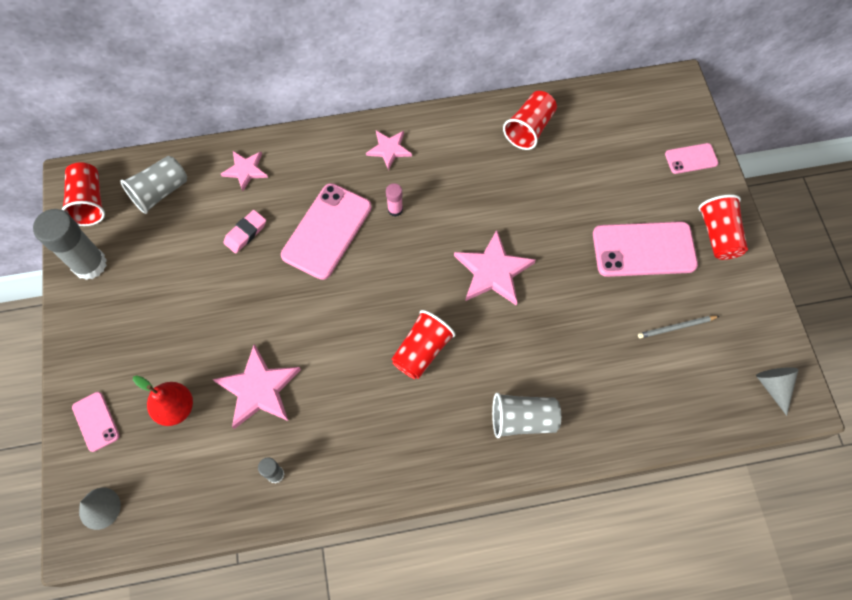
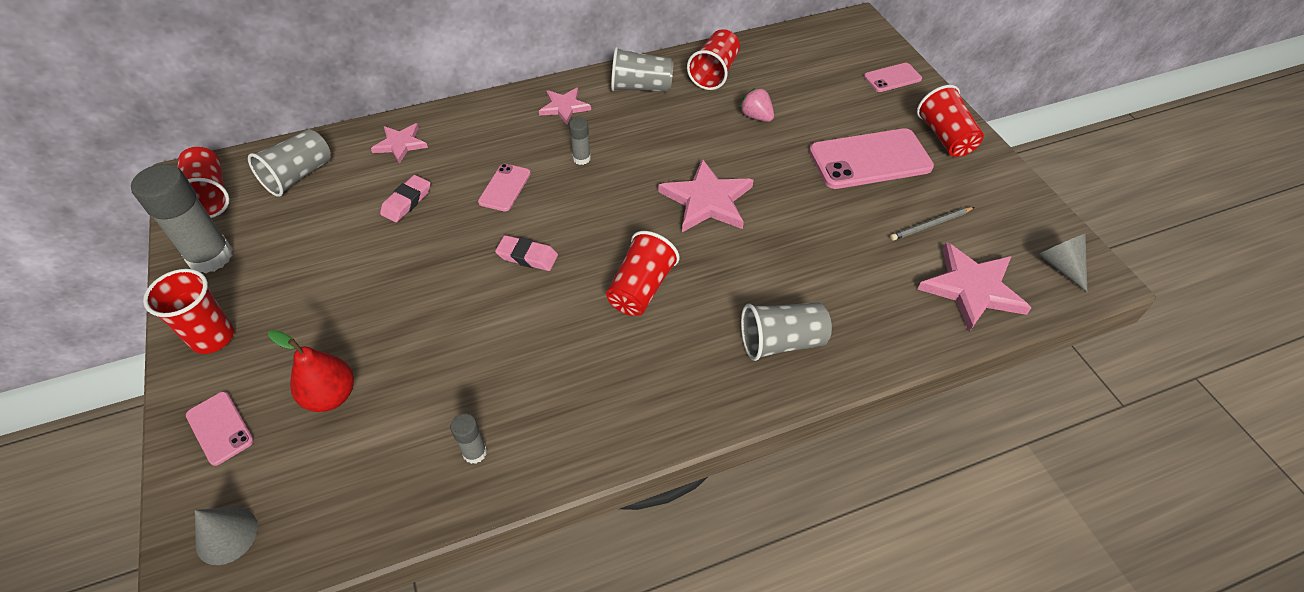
camera: 10 degrees left, 15 degrees down
pink star [213,344,301,429] -> pink star moved to [918,242,1031,332]
pink phone [281,183,372,280] -> pink phone [478,164,531,211], size x0.52
pink glue stick [386,183,403,217] -> grey glue stick [569,118,591,165]
none -> red cup [143,269,234,354]
none -> pink eraser [495,235,558,271]
none -> grey cup [611,47,674,92]
none -> pink strawberry [739,88,774,122]

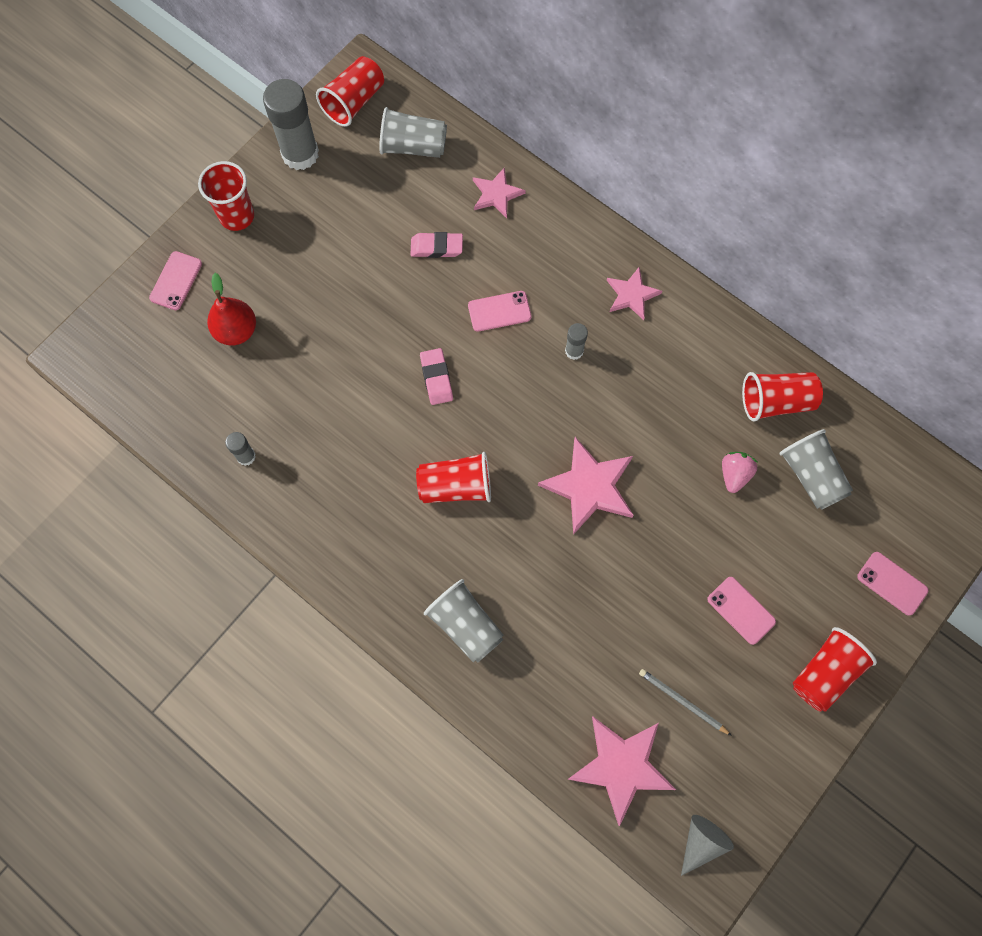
camera: 60 degrees right, 20 degrees up
grey cone [195,507,258,565] -> none
grey cup [611,47,674,92] -> grey cup moved to [779,429,853,510]
pink phone [809,128,934,189] -> pink phone [707,577,776,645], size x0.52

